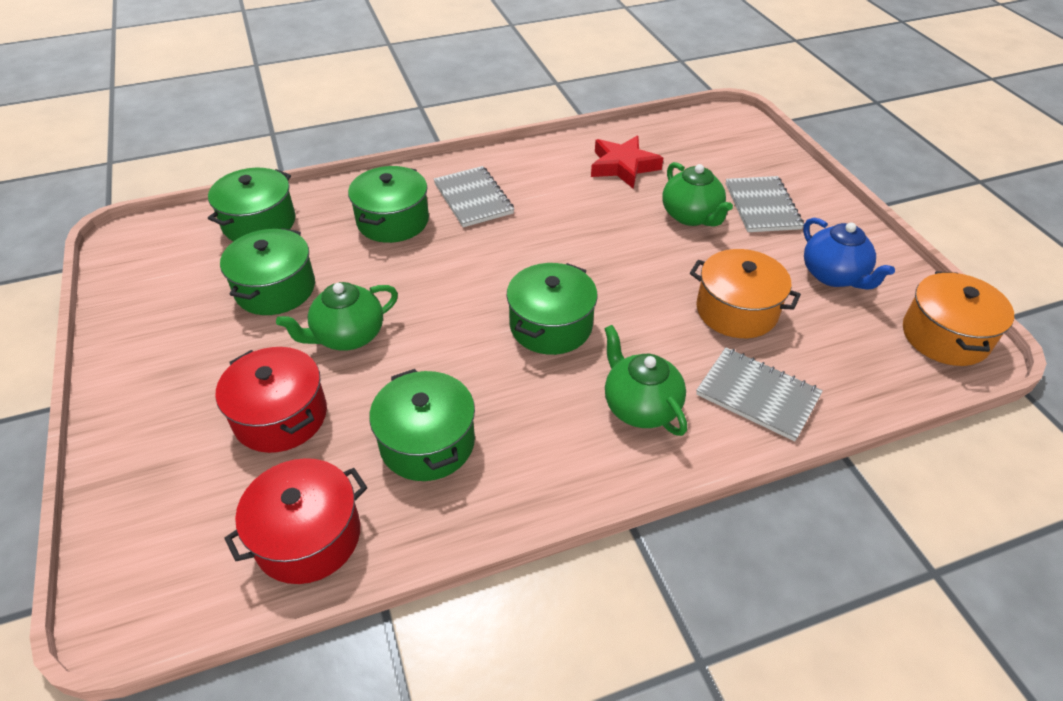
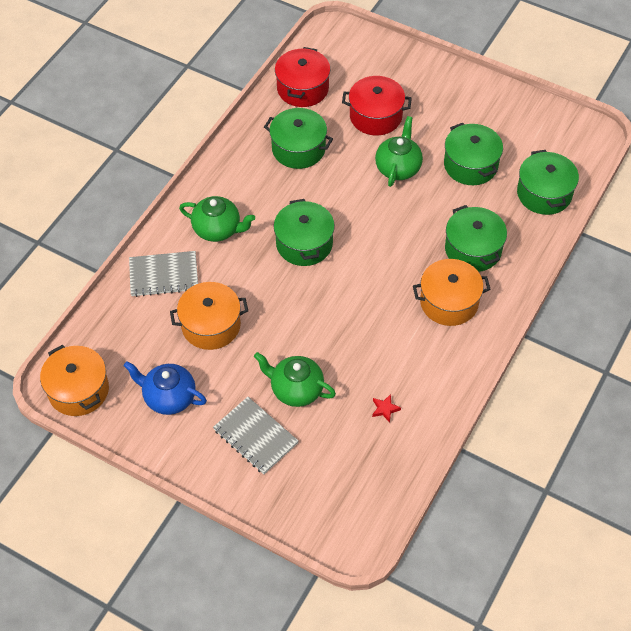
camera: 140 degrees right, 10 degrees up
grey notebook [434,166,514,227] -> orange pot [413,259,491,326]
red star [591,136,663,188] -> red star [372,394,401,423], size x0.44

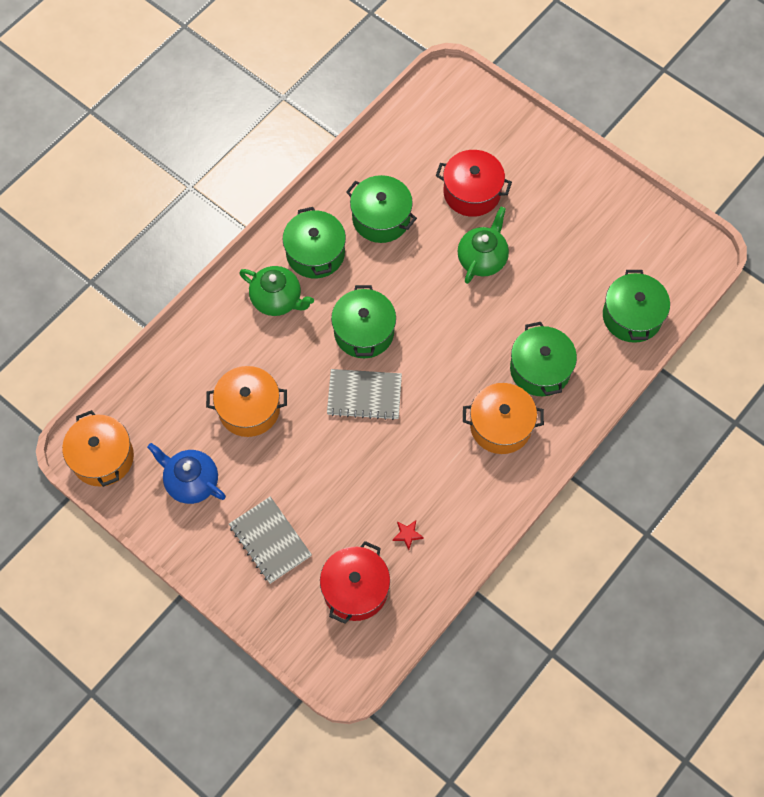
camera: 10 degrees right, 10 degrees up
grey notebook [129,251,198,297] -> grey notebook moved to [327,369,402,420]
green teapot [254,352,336,407] -> none
red pot [275,47,330,107] -> red pot moved to [320,541,390,624]
green pot [444,123,503,185] -> green pot moved to [283,207,346,279]

